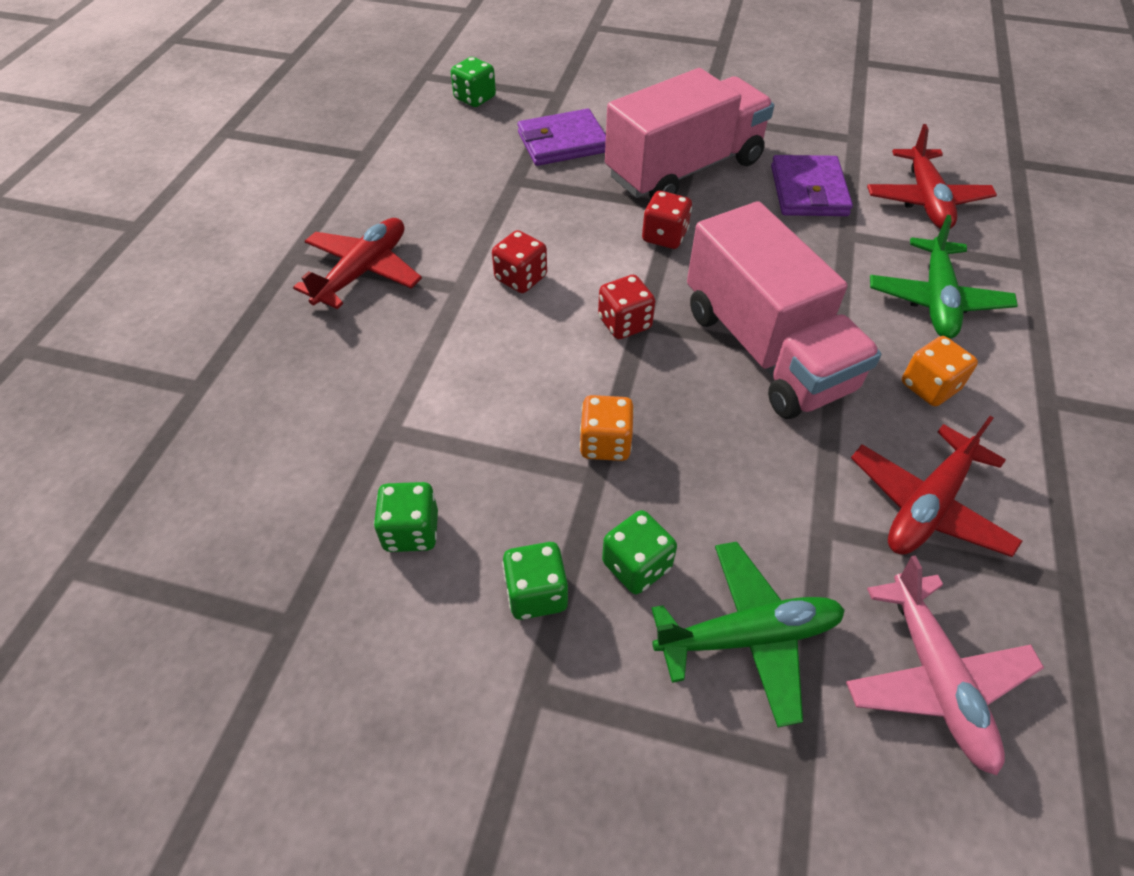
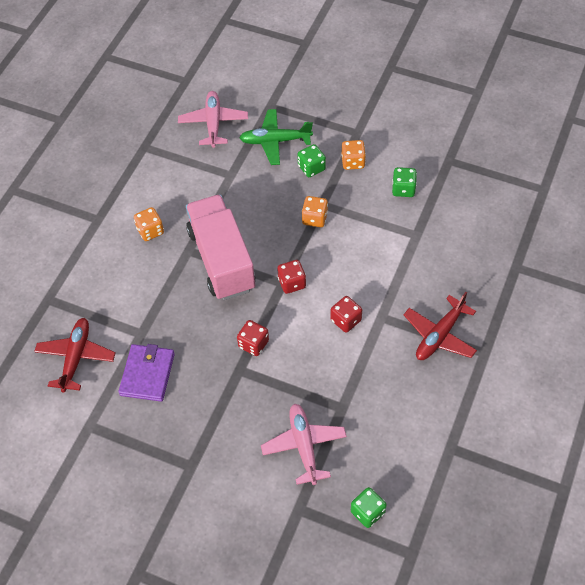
camera: 170 degrees left, 5 degrees up
green dice [502,542,568,620] -> orange dice [341,140,366,170]
purple wallet [518,109,606,166] -> pink plane [261,404,347,485]
pink truck [605,68,774,199] -> none
red plane [851,416,1022,557] -> none
green plane [870,215,1018,339] -> none

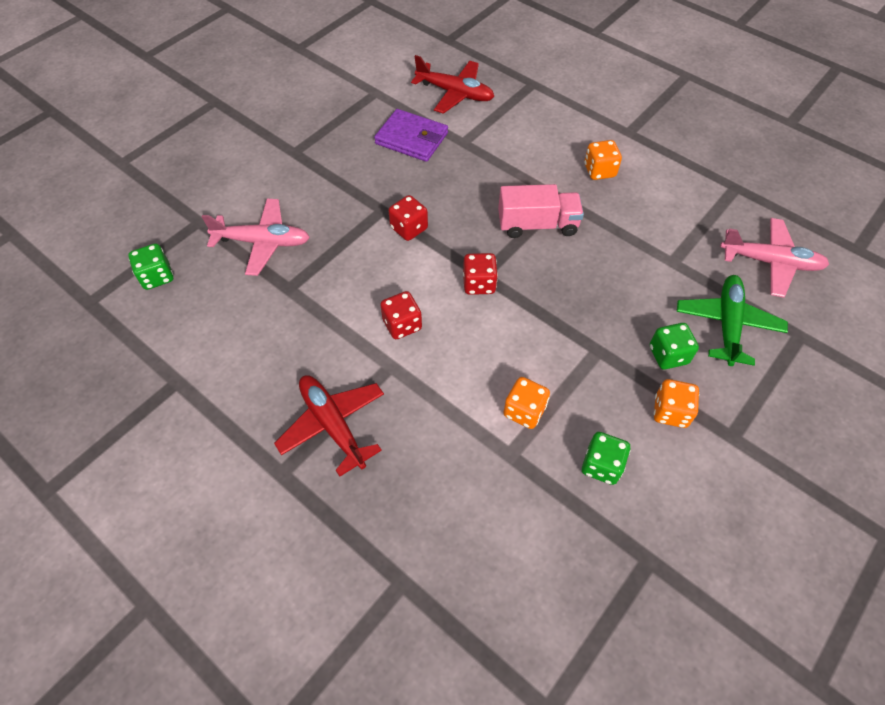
camera: 105 degrees right, 0 degrees up
pink truck [186,194,255,300] -> pink truck [498,184,584,238], size x0.61
orange dice [302,196,328,227] -> orange dice moved to [503,377,550,429]

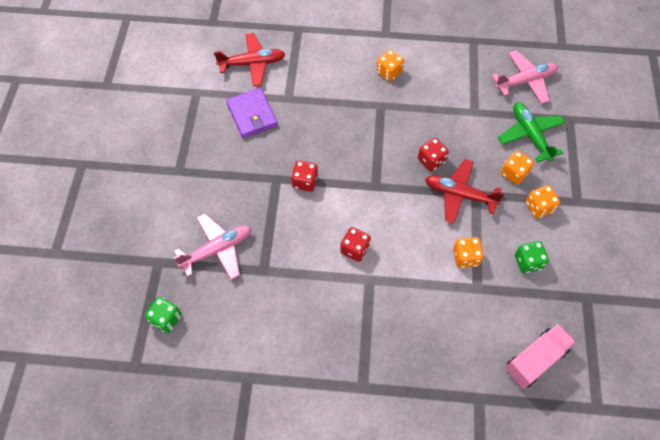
camera: 35 degrees left, 5 degrees up
red plane [274,375,384,476] -> red plane moved to [425,159,505,224]
purple wallet [374,109,448,162] -> purple wallet turned 75 degrees clockwise [226,88,278,138]
red dice [463,253,498,295] -> red dice moved to [418,138,449,171]
pink truck [498,184,584,238] -> pink truck moved to [505,323,576,389]
green dice [650,323,699,370] -> orange dice [501,151,534,185]

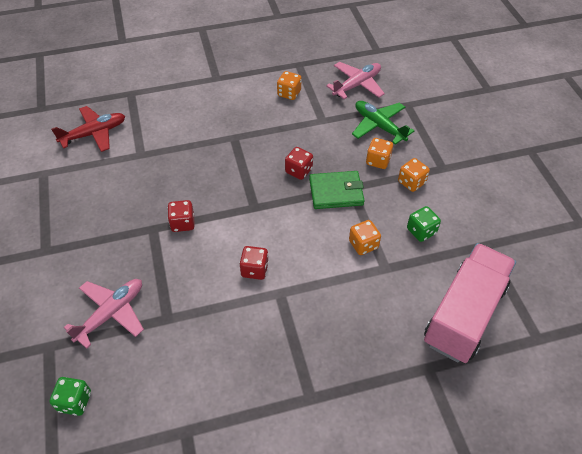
camera: 20 degrees left, 10 degrees down
purple wallet [226,88,278,138] -> none
orange dice [376,50,404,82] -> orange dice moved to [277,71,301,100]
red plane [425,159,505,224] -> green wallet [309,171,365,209]
pink truck [505,323,576,389] -> pink truck [424,243,516,363], size x1.65

